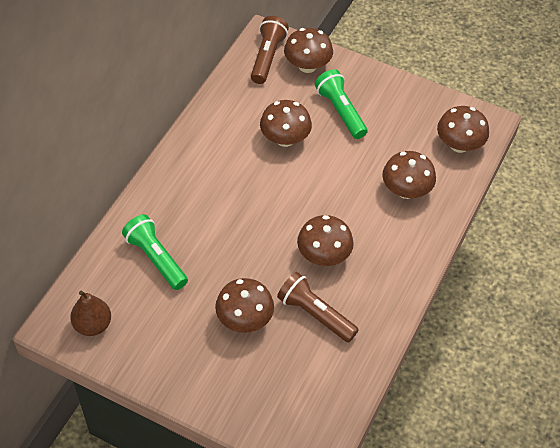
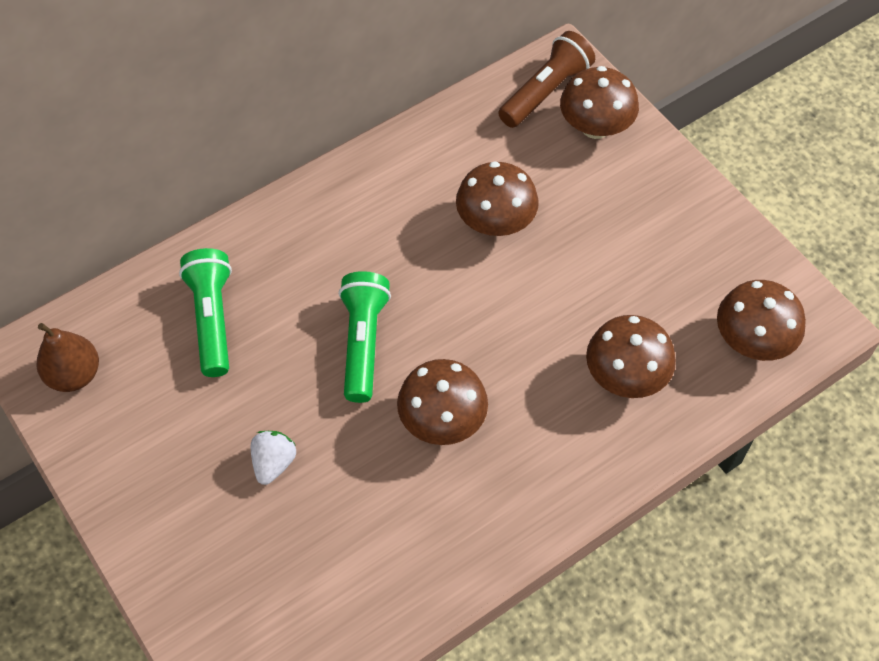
camera: 30 degrees right, 5 degrees up
brown mushroom [215,278,274,333] -> white strawberry [250,431,296,485]
brown flashlight [277,272,359,342] -> none
green flashlight [315,69,367,139] -> green flashlight moved to [339,271,391,403]

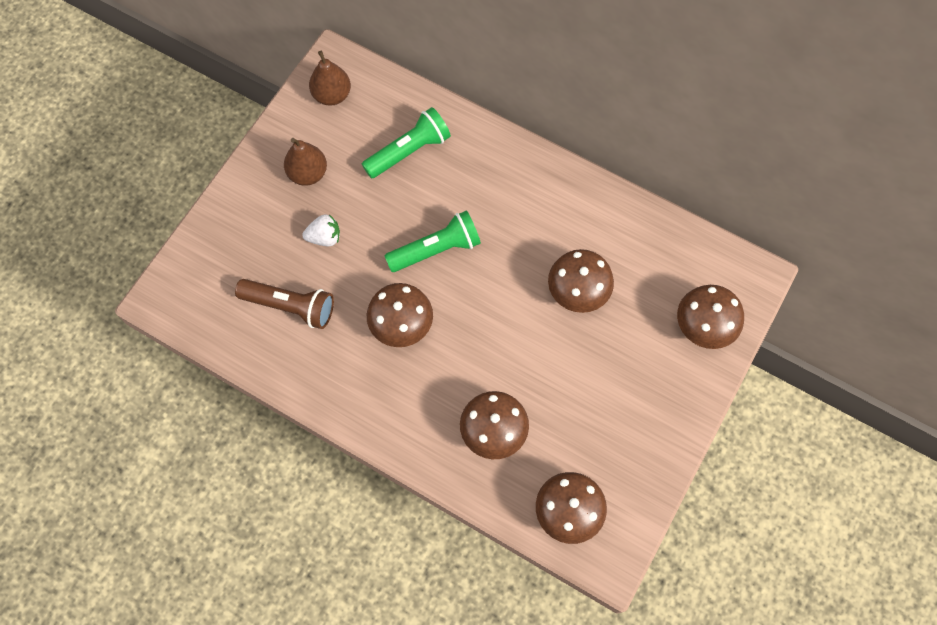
camera: 65 degrees right, 10 degrees up
brown flashlight [498,31,595,128] -> brown flashlight moved to [235,279,334,329]
none -> brown pear [284,138,327,186]

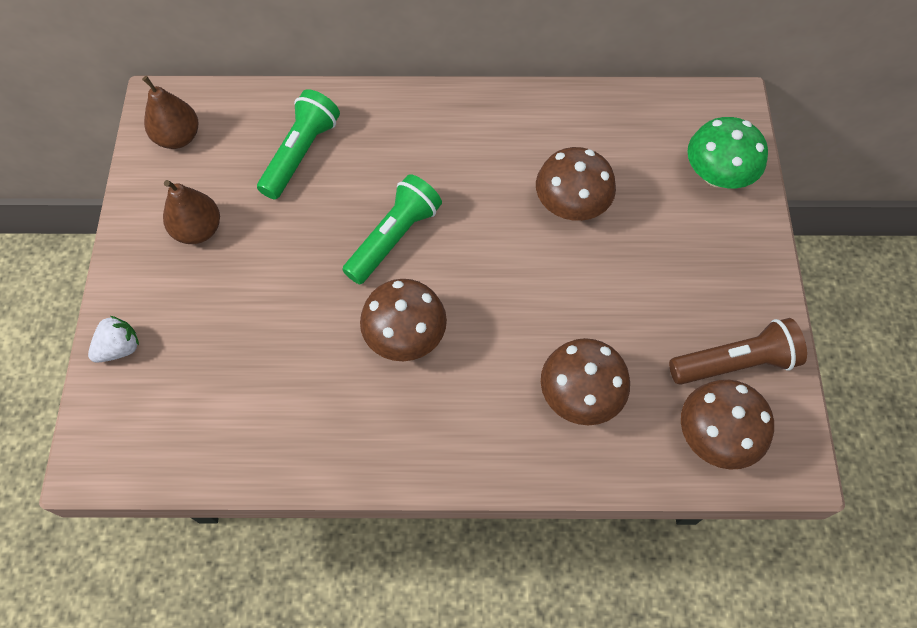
camera: 30 degrees left, 5 degrees down
brown flashlight [235,279,334,329] -> brown flashlight moved to [669,318,807,385]
white strawberry [302,214,340,246] -> white strawberry moved to [88,316,139,363]
brown mushroom [677,285,744,349] -> green mushroom [687,117,768,188]

